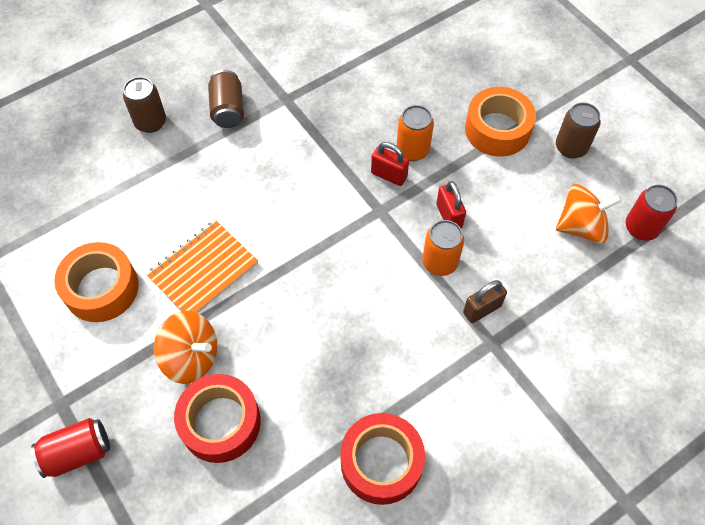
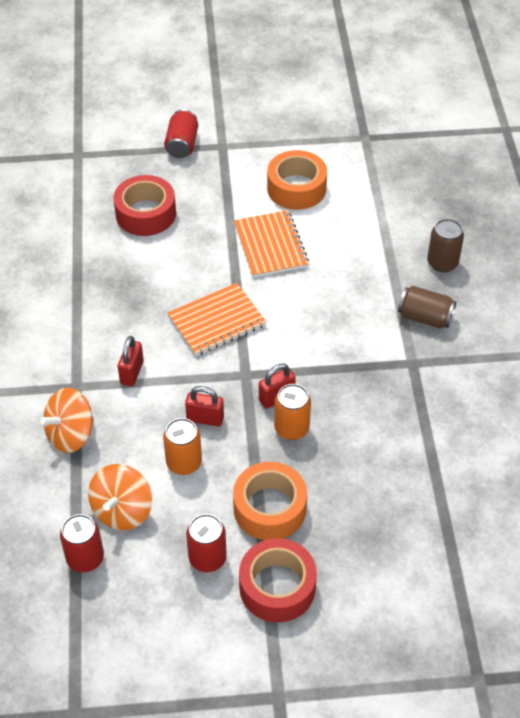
camera: 120 degrees right, 10 degrees down
orange spinning top [154,311,217,384] -> orange spinning top moved to [40,387,94,453]
red tape [340,413,425,505] -> red tape moved to [239,538,317,622]
orange can [422,220,464,276] -> orange can moved to [163,418,202,475]
brown padlock [463,280,507,323] -> none
brown can [556,102,601,159] -> red can [186,514,227,572]
none -> red padlock [118,336,144,386]
none -> orange notebook [167,283,266,356]

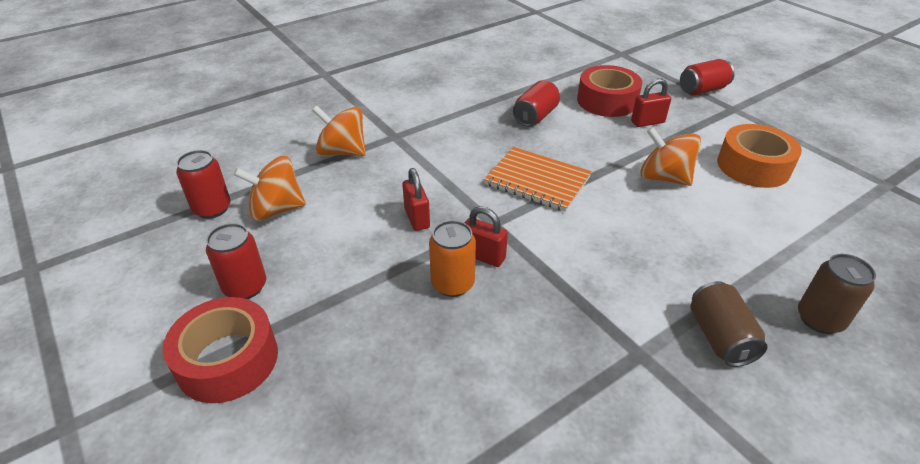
camera: 60 degrees right, 10 degrees down
red padlock [118,336,144,386] -> red padlock moved to [631,78,671,127]
orange can [163,418,202,475] -> none
orange tape [233,462,307,540] -> none
orange notebook [234,210,309,278] -> orange spinning top [640,127,701,186]
none -> red can [513,80,560,126]

